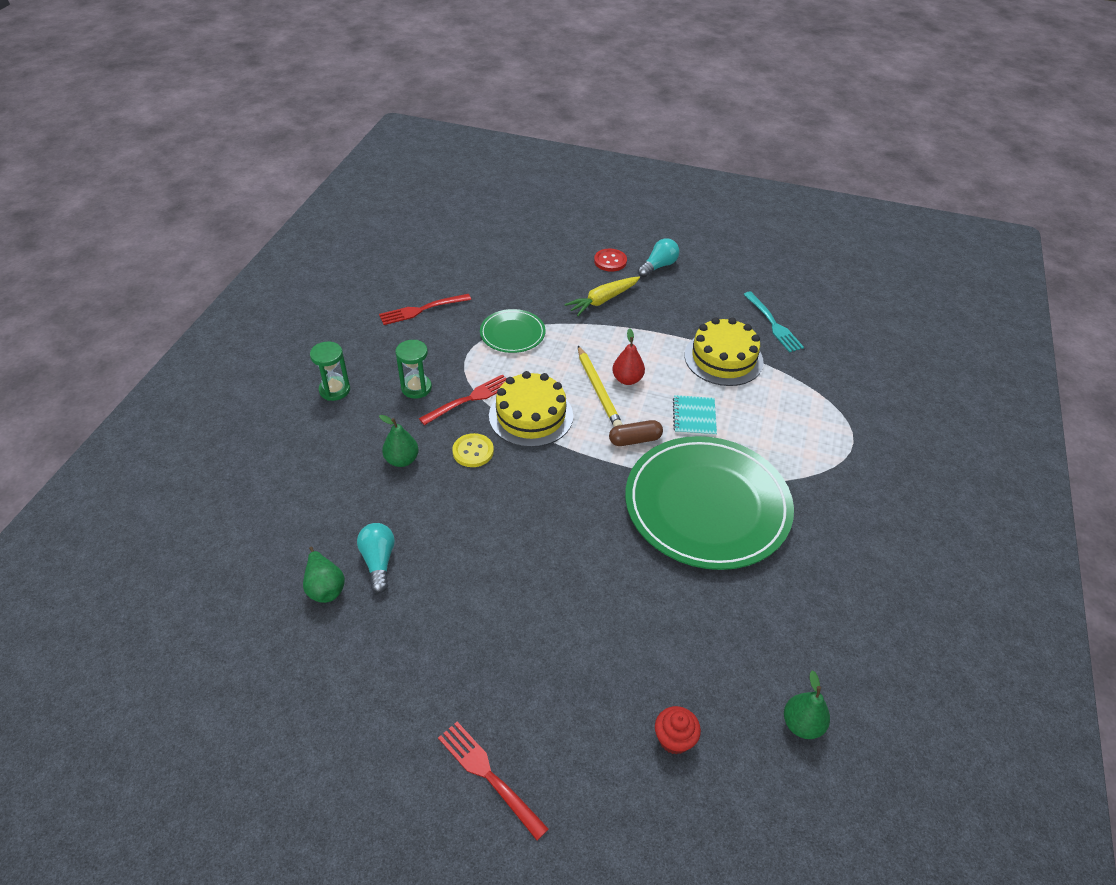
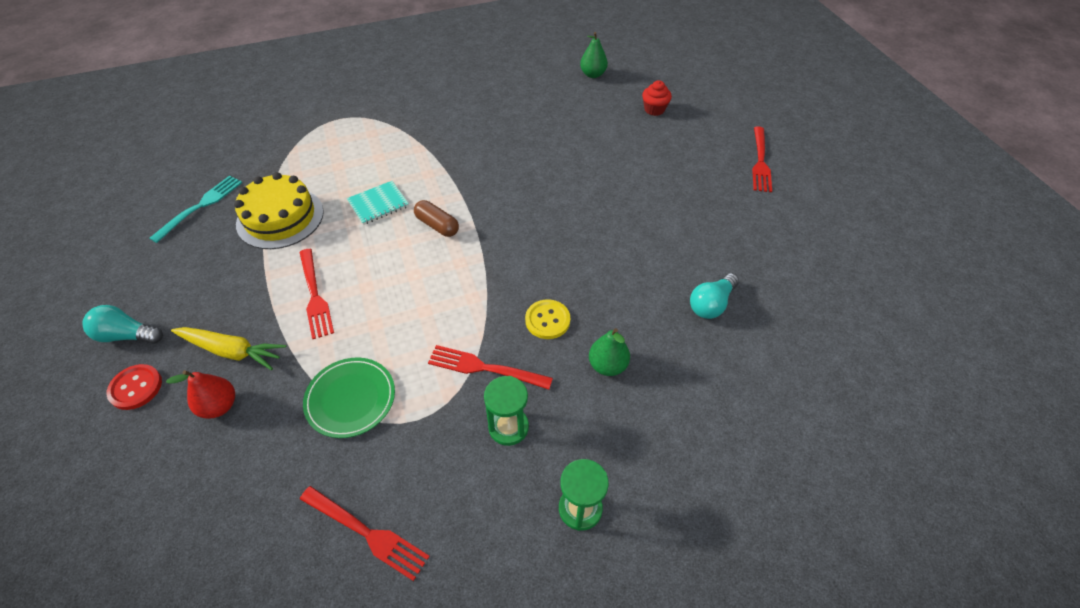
camera: 125 degrees left, 5 degrees up
green pear [303,547,345,603] -> none
yellow cake [489,371,573,447] -> none
yellow pencil [578,346,623,427] -> none
red pear [612,328,645,385] -> red pear moved to [166,370,235,419]
green plate [625,436,794,570] -> none
none -> red fork [299,249,334,339]

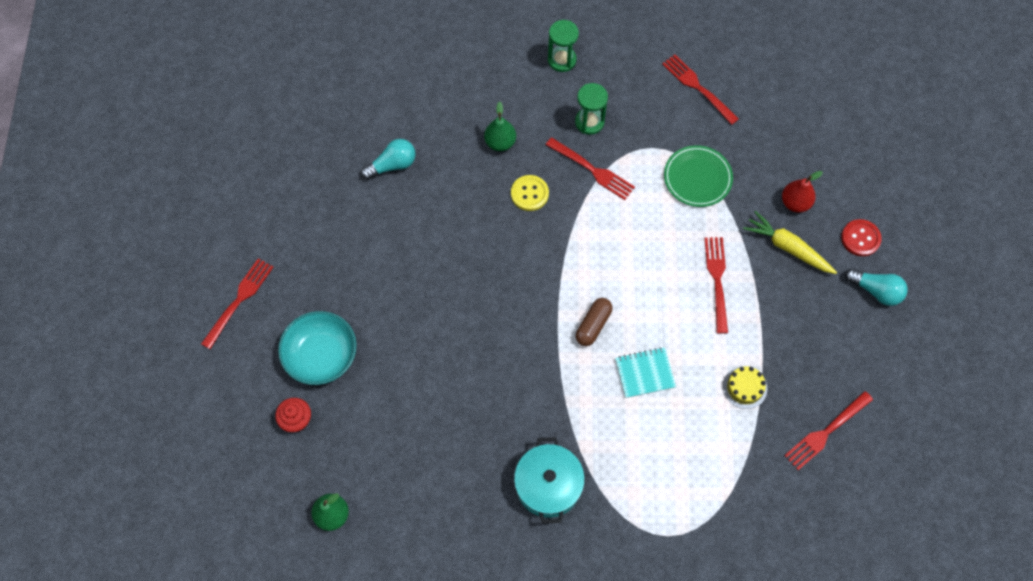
camera: 160 degrees left, 15 degrees up
turquoise fork [149,175,242,243] -> red fork [784,391,873,470]
yellow cake [234,172,324,249] -> yellow cake [723,366,767,409], size x0.51
brown capsule [414,200,459,237] -> brown capsule turned 60 degrees clockwise [576,298,612,346]
none -> turquoise bowl [278,311,357,385]
none -> turquoise pot [514,437,585,524]

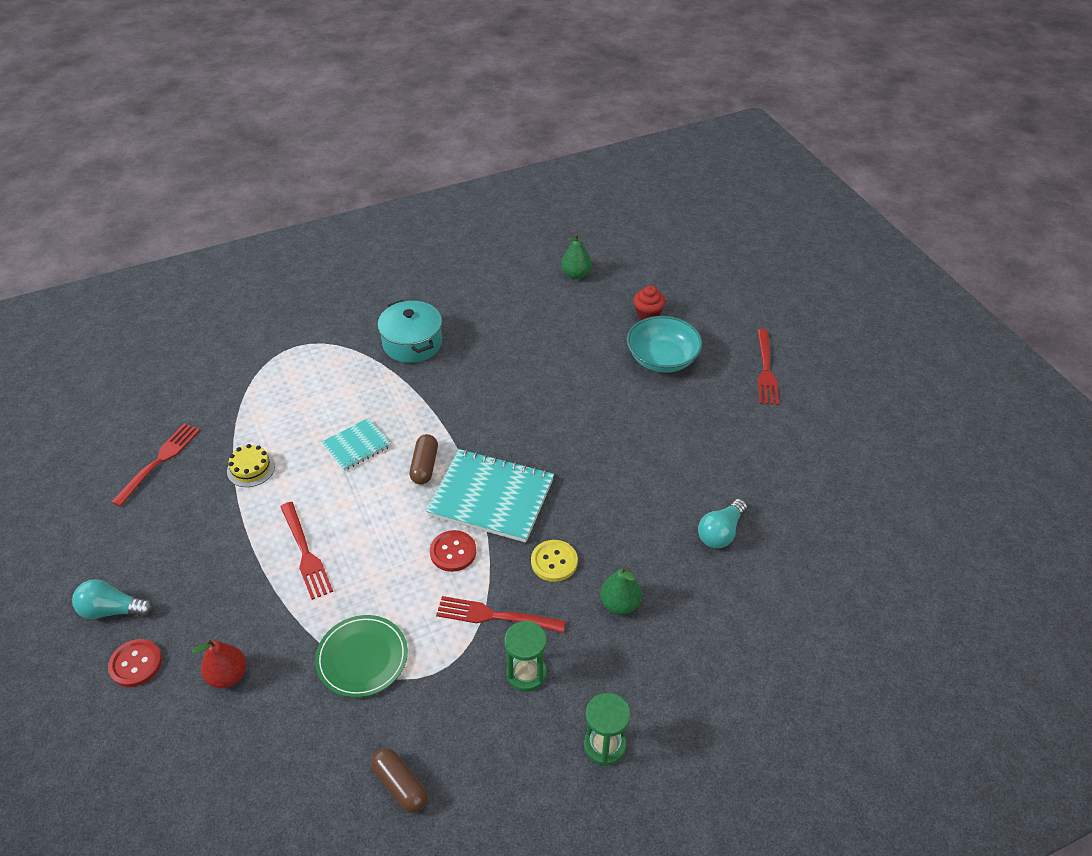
camera: 155 degrees right, 20 degrees down
red fork [662,54,739,125] -> brown capsule [371,748,428,813]
yellow carrot [743,211,837,274] -> none
none -> turquoise notebook [426,449,554,543]
none -> red button [430,530,476,572]

